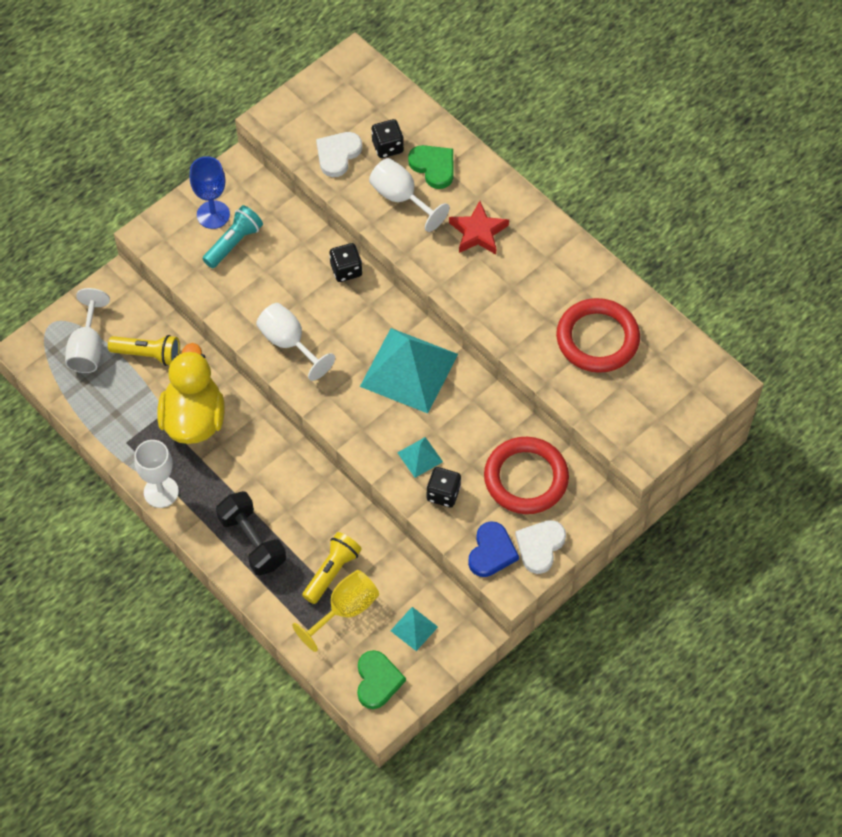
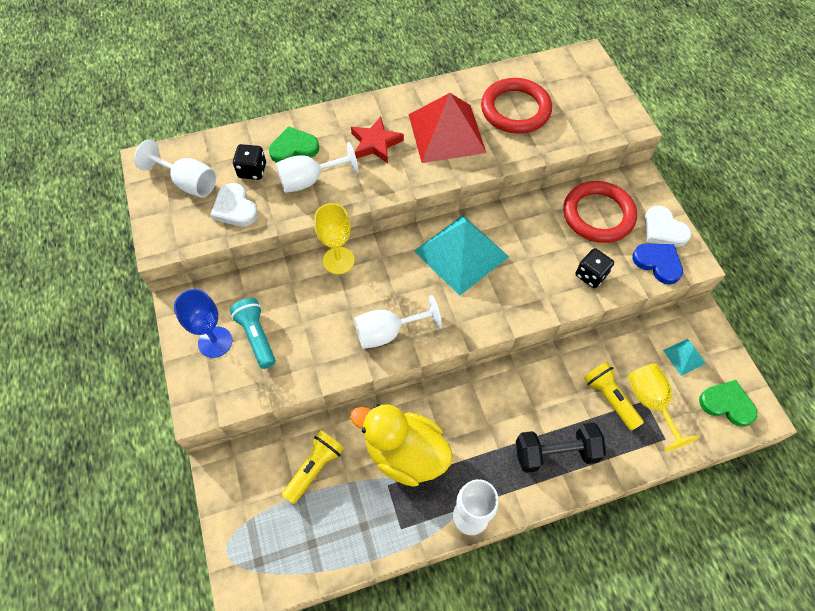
camera: 65 degrees left, 0 degrees up
white goblet [65,288,110,373] -> white goblet moved to [134,139,216,198]
black dice [329,243,362,282] -> yellow goblet [314,203,355,274]
turquoise pyramid [397,437,443,478] -> none
none -> red pyramid [408,93,486,163]

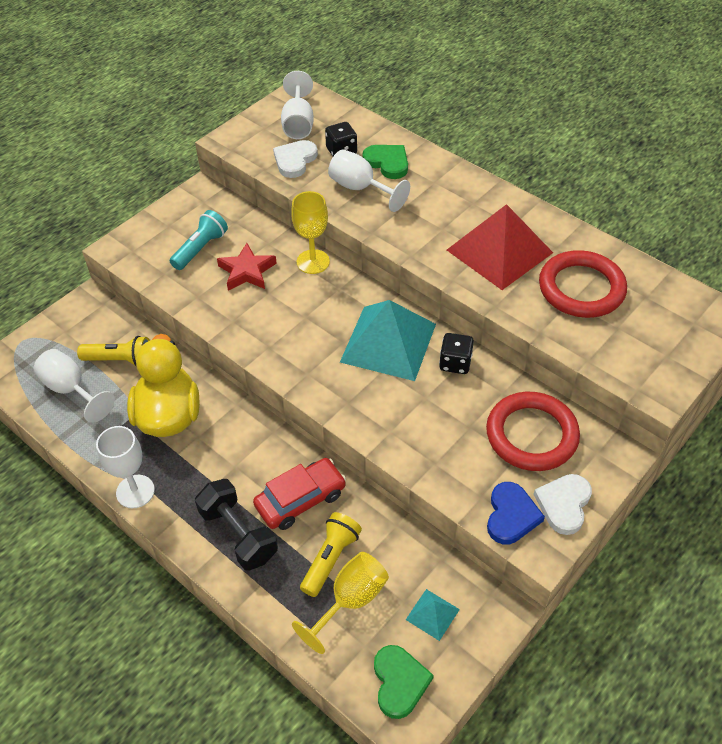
camera: 60 degrees right, 10 degrees down
blue goblet [174,289,232,358] -> none
red star [351,117,404,163] -> red star moved to [217,243,277,291]
white goblet [354,295,442,349] -> white goblet moved to [34,349,115,423]
black dice [575,248,614,288] -> black dice moved to [439,333,474,374]
none -> red car [253,458,346,530]

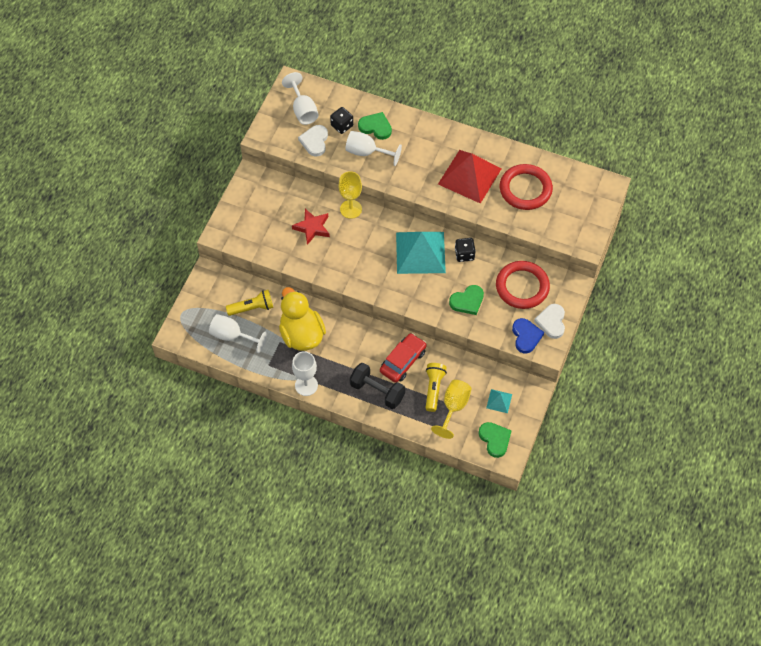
camera: 20 degrees left, 10 degrees up
turquoise flashlight [170,210,228,270] -> none
none -> green heart [449,285,484,315]

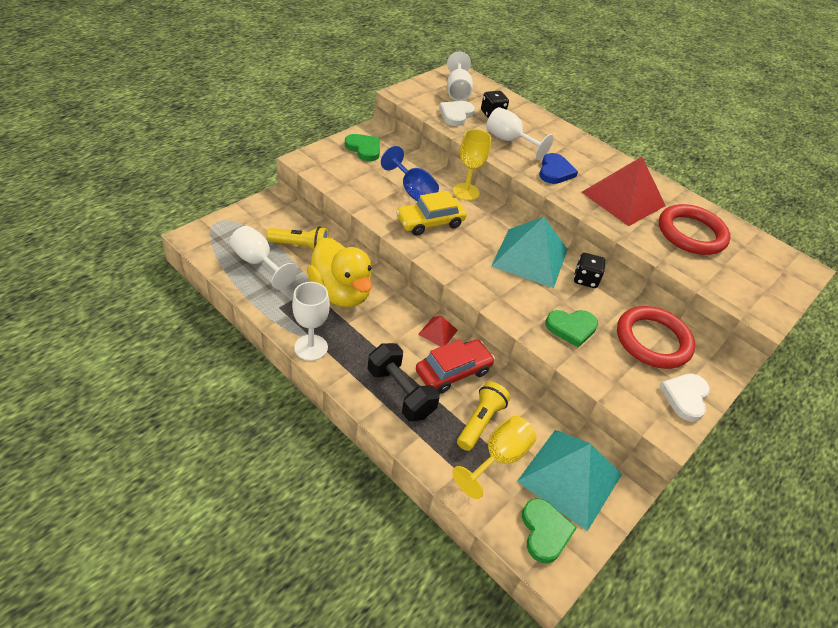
camera: 15 degrees right, 15 degrees down
yellow duck [279,287,326,351] -> yellow duck turned 150 degrees clockwise [307,238,372,307]
red star [292,209,330,245] -> blue goblet [381,146,439,202]
green heart [358,112,392,140] -> green heart moved to [345,134,380,161]
turquoise pyramid [486,389,512,413] -> turquoise pyramid [517,430,622,531], size x2.28
blue heart [512,318,544,354] -> blue heart moved to [539,153,578,184]
none -> yellow car [396,191,467,236]
none -> red pyramid [418,316,458,347]

